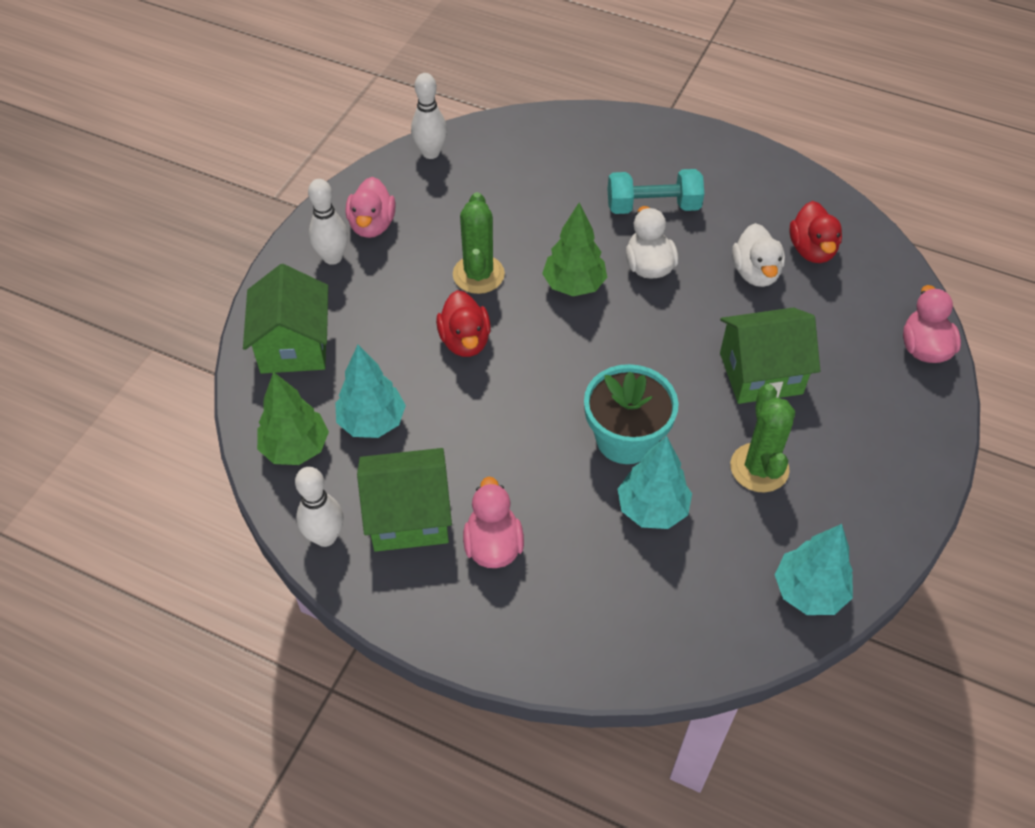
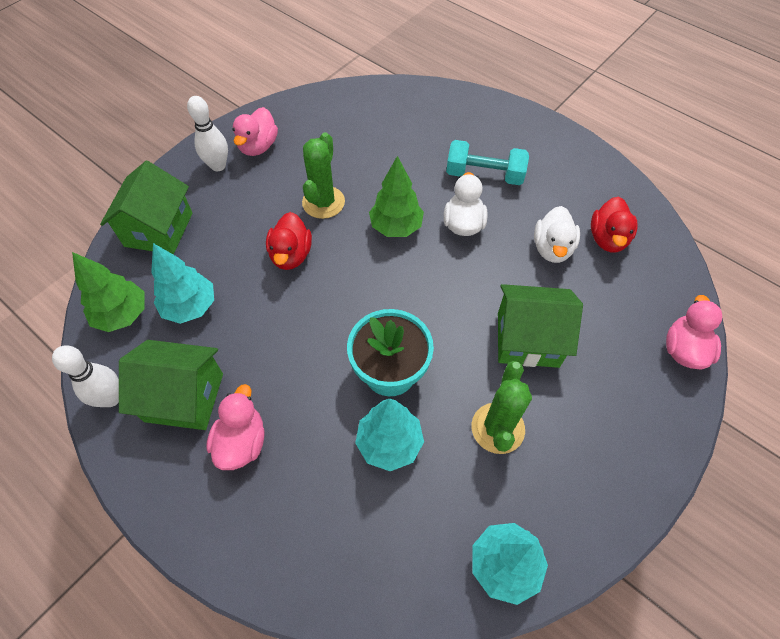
camera: 15 degrees right, 5 degrees up
white bowling pin [411,73,447,159] -> none

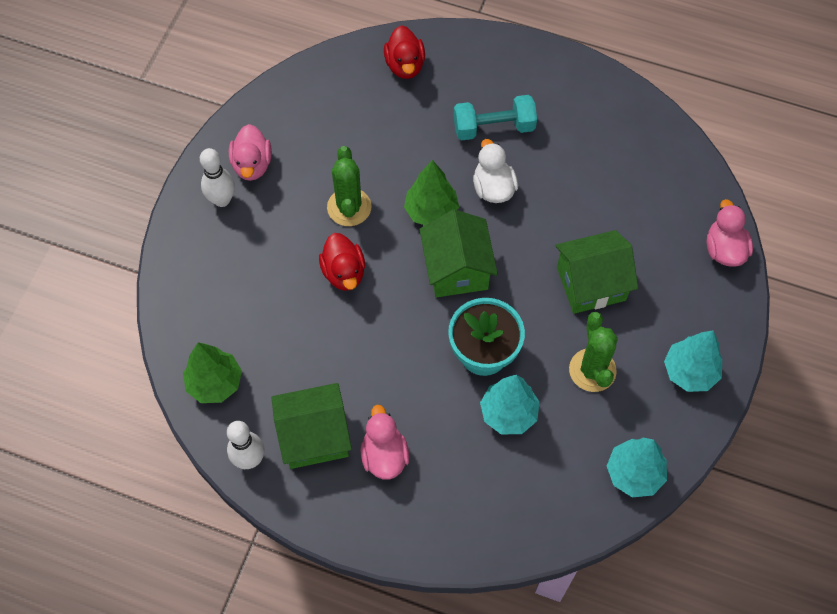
camera: 20 degrees left, 5 degrees up
green house [100,161,193,254] -> green house moved to [419,209,498,297]
turquoise tree [151,243,214,324] -> turquoise tree moved to [664,331,722,392]
white duck [534,206,580,263] -> none
red duck [591,197,638,252] -> red duck moved to [384,25,425,79]

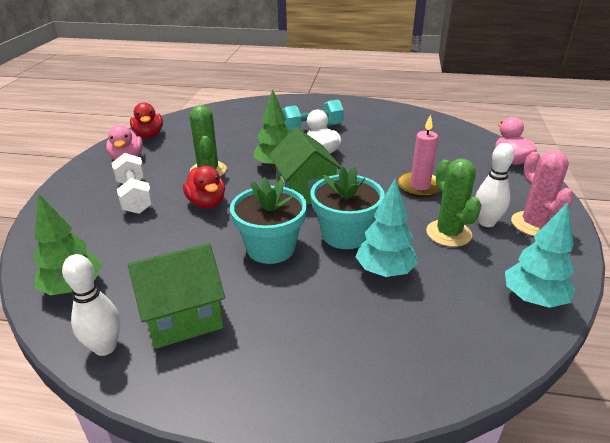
camera: 10 degrees left, 30 degrees down
white bowling pin [200,148,235,207] -> white bowling pin moved to [475,143,515,227]
pink duck [360,405,409,480] -> none
red duck [384,25,425,79] -> red duck moved to [130,102,163,138]
green house [555,230,638,314] -> pink candle [397,114,440,198]
turquoise tree [664,331,722,392] -> pink cactus [511,150,574,236]
none -> white dumbbell [112,153,153,214]
none -> turquoise flower pot [230,177,307,264]

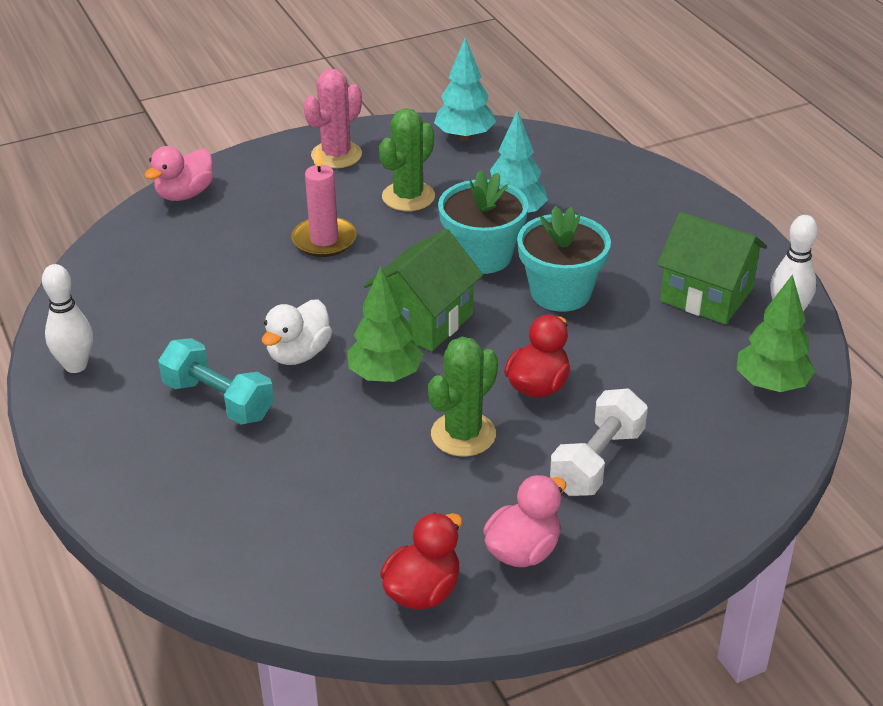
camera: 125 degrees left, 5 degrees up
white bowling pin [475,143,515,227] -> white bowling pin moved to [42,264,93,373]

